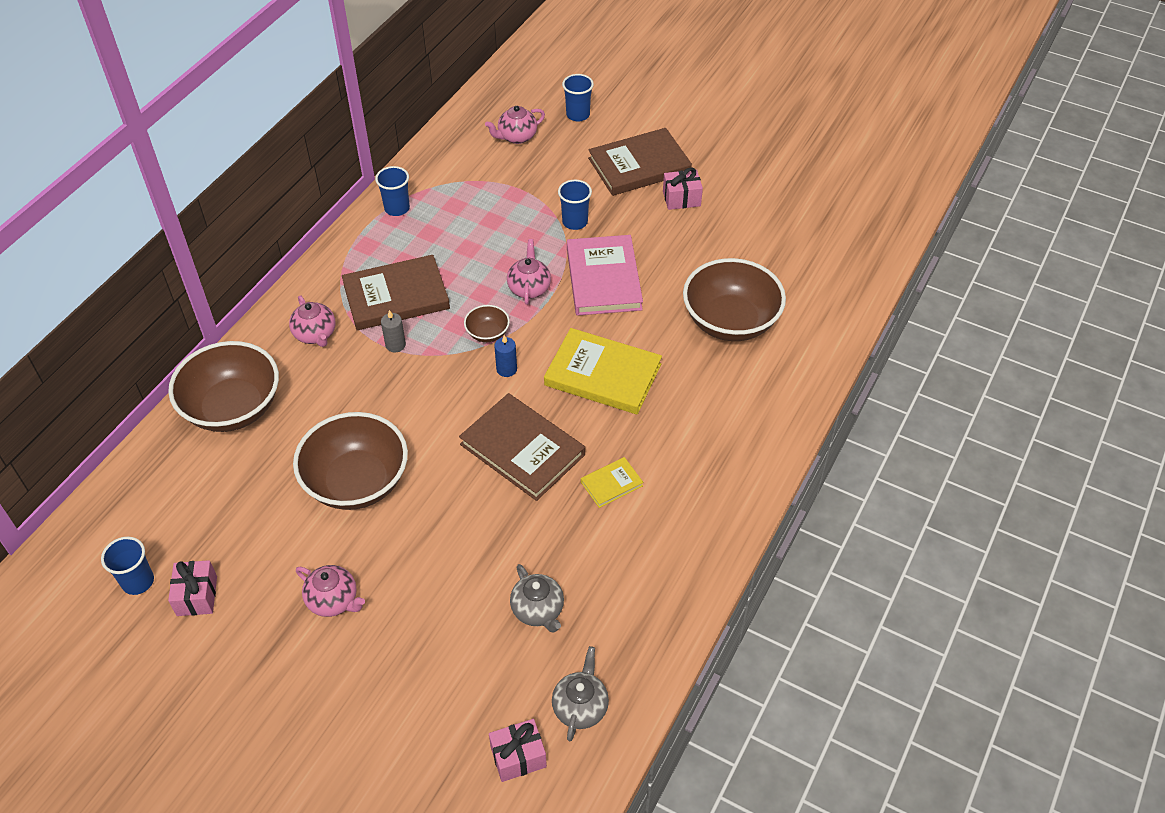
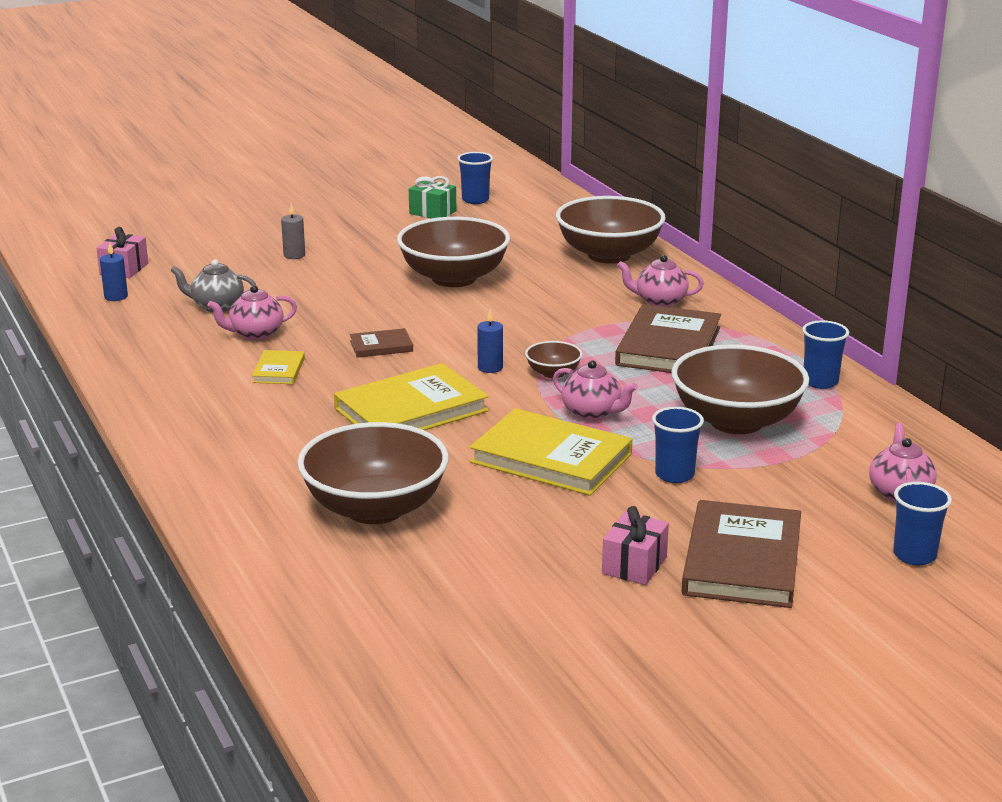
camera: 125 degrees right, 25 degrees down
pink gift [168,560,217,616] -> green gift [409,176,456,218]
pink teapot [296,565,365,617] -> pink teapot moved to [207,285,297,340]
grey candle [381,310,406,352] -> grey candle moved to [281,203,305,259]
brown book [459,393,585,501] -> brown book [350,328,413,358], size x0.48
grey teapot [552,646,609,741] -> blue candle [100,242,128,301]
pink book [567,235,643,316] -> yellow book [470,408,633,496]
none -> brown bowl [671,345,809,434]

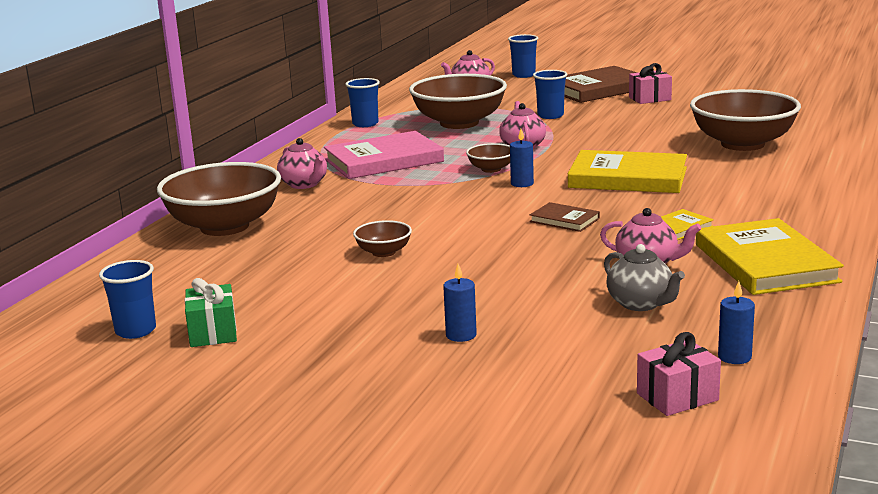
camera: 130 degrees left, 5 degrees down
grey candle [281,203,305,259] -> blue candle [443,264,477,342]
brown bowl [397,217,510,287] -> brown bowl [353,220,412,257], size x0.45
yellow book [470,408,633,496] -> yellow book moved to [696,218,844,295]
brown book [615,304,721,373] -> pink book [324,131,444,179]

